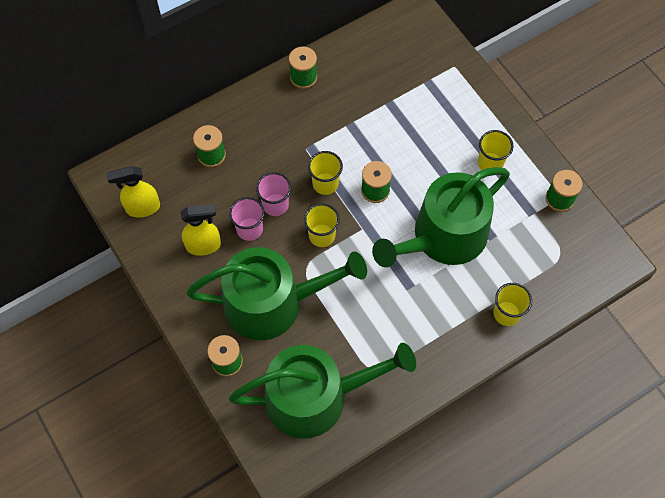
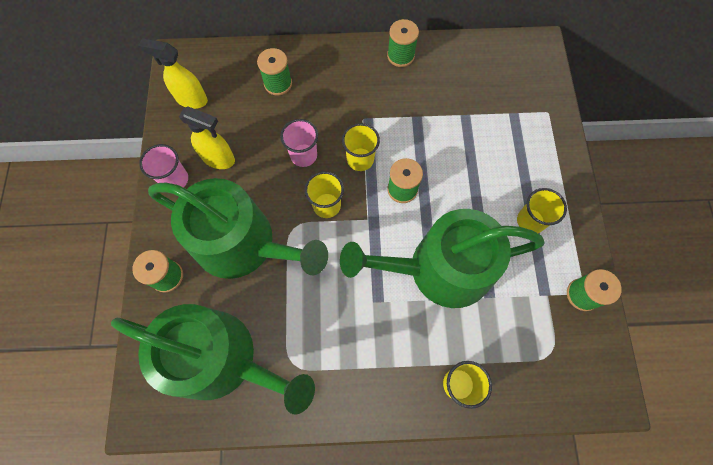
camera: 30 degrees right, 5 degrees up
pink cup [229,197,265,241] -> pink cup moved to [139,144,188,187]

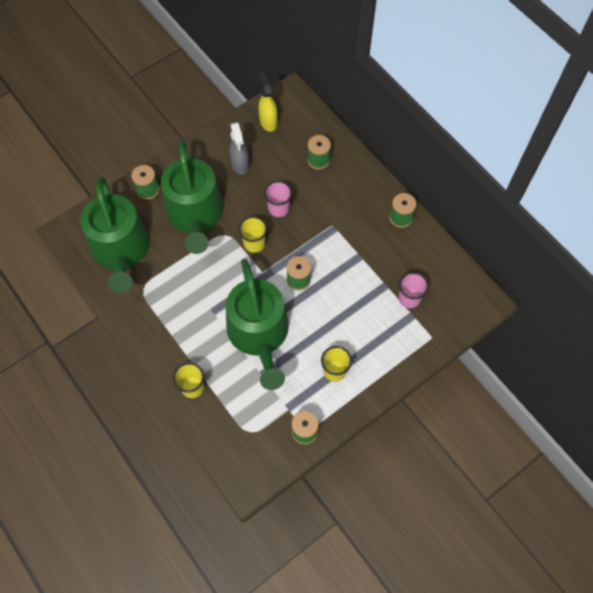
camera: 55 degrees right, 5 degrees down
pink cup [139,144,188,187] -> pink cup moved to [398,272,429,308]
yellow spray bottle [179,106,235,169] -> grey spray bottle [229,122,249,175]
green watering can [340,209,544,308] -> green watering can turned 150 degrees counterclockwise [226,259,289,390]
yellow cup [342,123,380,171] -> none

